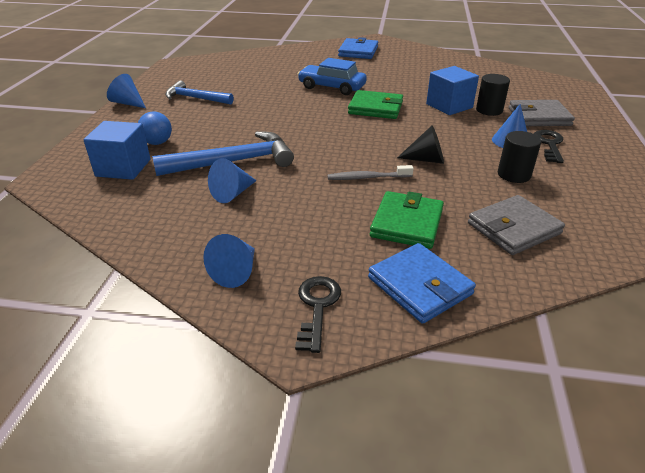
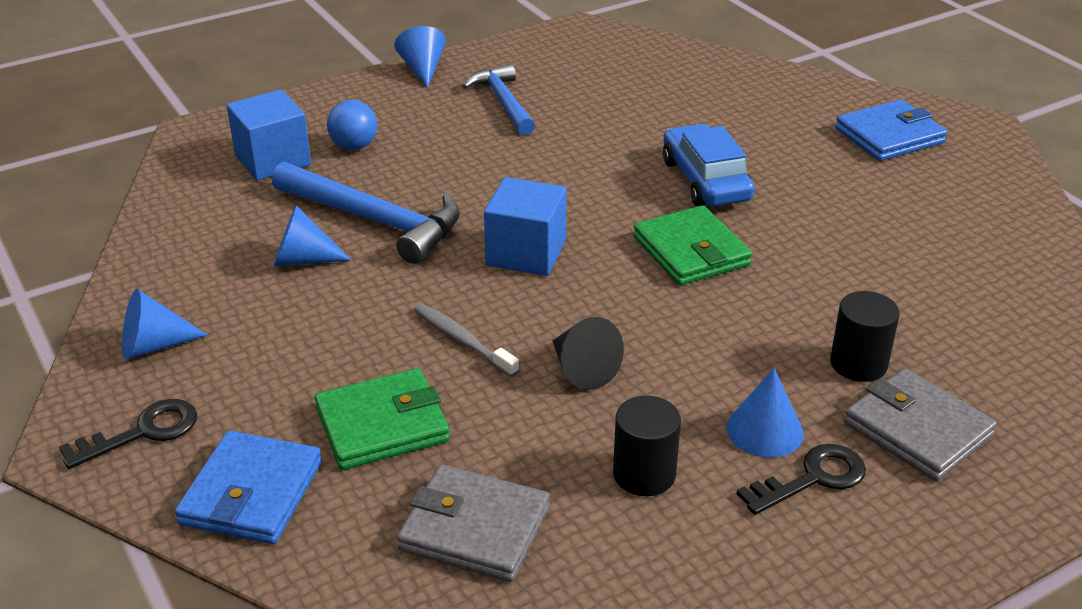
camera: 50 degrees right, 0 degrees up
blue cube [426,66,479,115] -> blue cube moved to [484,177,567,276]

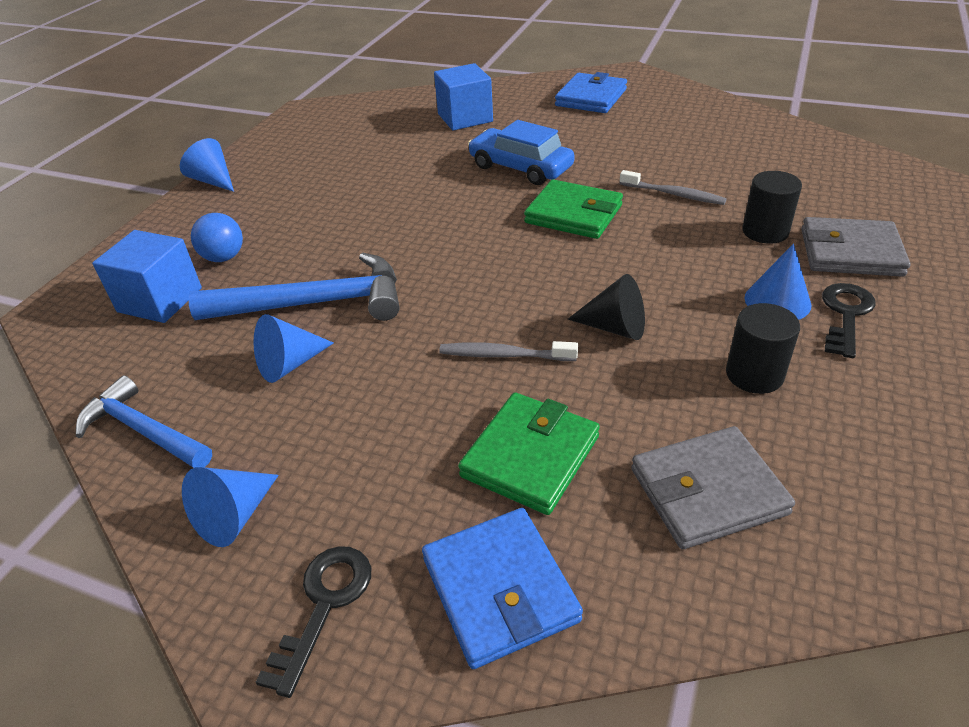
camera: 35 degrees left, 5 degrees up
blue hammer [463,64,535,135] -> blue hammer moved to [76,375,212,468]
blue cube [484,177,567,276] -> blue cube moved to [434,63,493,131]
none -> grey toothbrush [620,170,727,205]

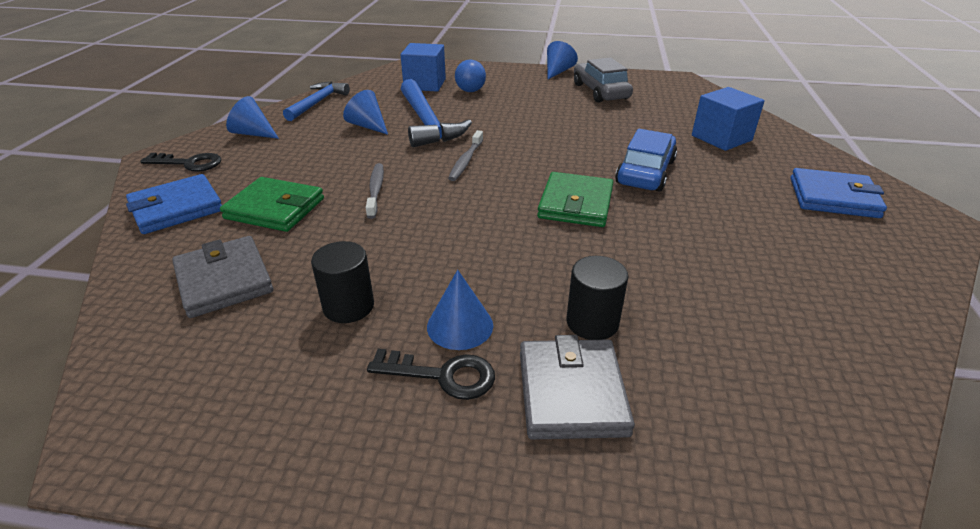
camera: 75 degrees right, 5 degrees down
black cone [568,274,645,340] -> none
grey toothbrush [620,170,727,205] -> grey toothbrush moved to [448,130,483,181]
none -> grey car [574,58,633,103]

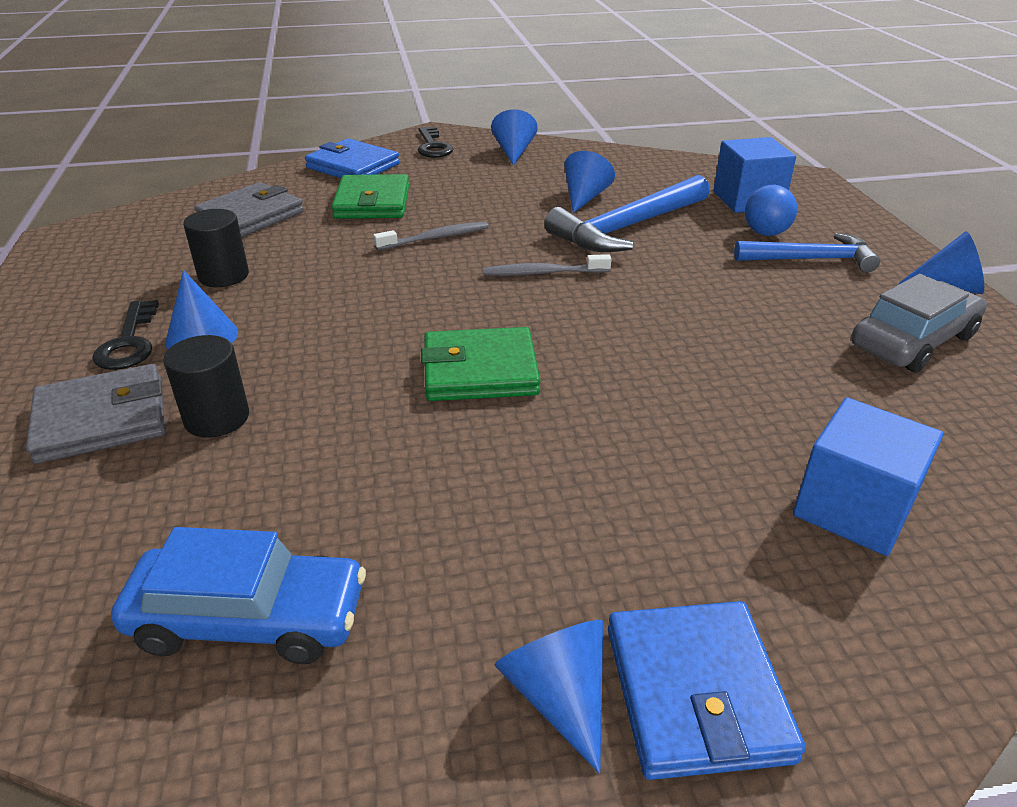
camera: 70 degrees right, 0 degrees up
blue hammer [283,82,350,121] -> blue hammer moved to [734,233,880,273]
blue car [615,129,677,192] -> blue car moved to [111,527,366,664]
none -> blue cone [494,620,603,774]

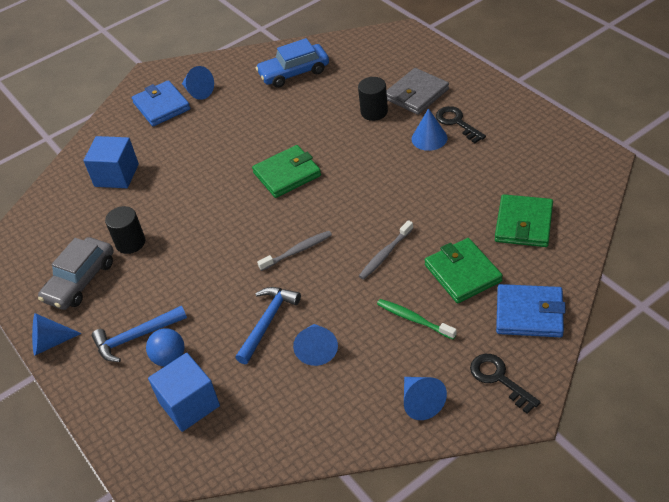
camera: 160 degrees right, 10 degrees up
black cylinder [183,209,249,287] -> black cylinder moved to [105,206,145,254]
grey wallet [194,182,304,237] -> green wallet [495,194,553,247]
blue hammer [545,175,710,252] -> blue hammer [235,287,301,364], size x0.67
none -> green toothbrush [377,299,457,339]

